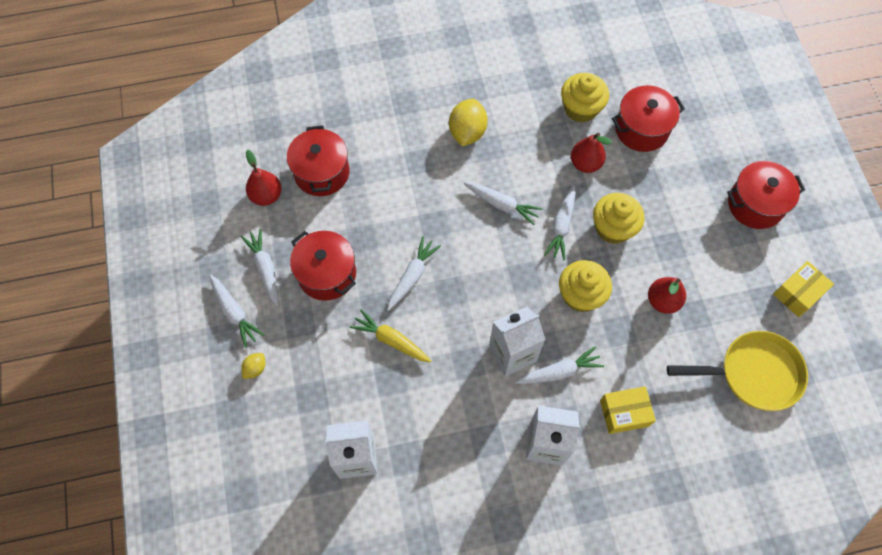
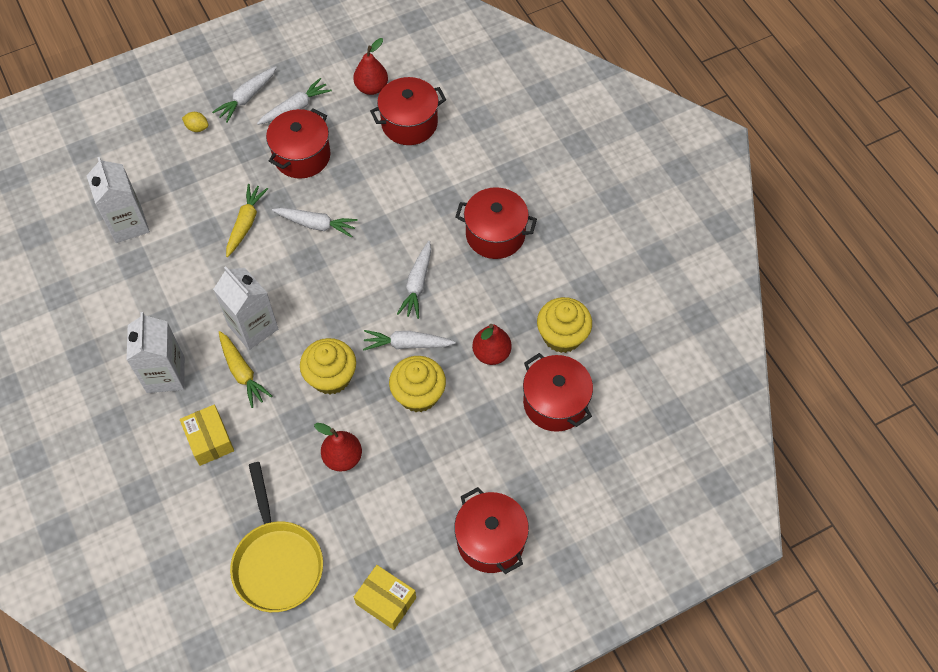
camera: 75 degrees right, 5 degrees down
yellow lemon [449,99,488,146] -> red pot [455,187,537,259]
white carrot [515,346,604,384] -> yellow carrot [219,331,272,408]

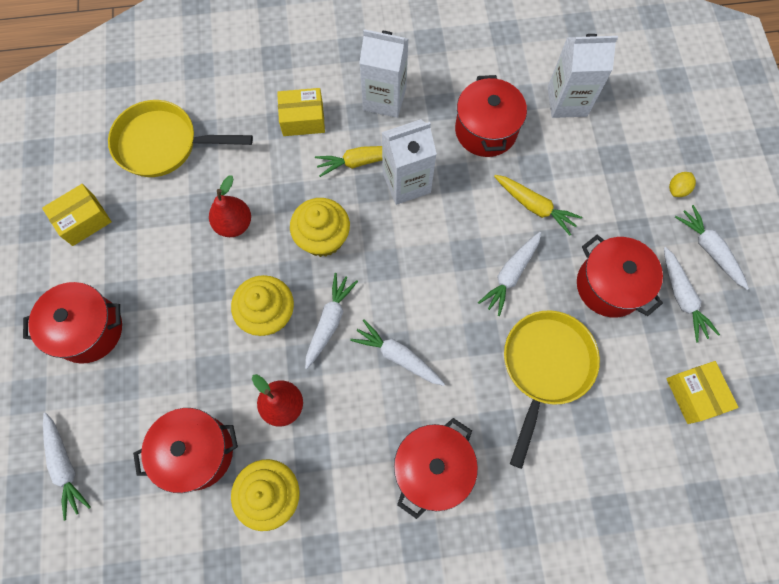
camera: 110 degrees right, 10 degrees up
red pear [353,38,388,95] -> yellow box [666,361,739,424]
red pot [370,77,446,145] -> red pot moved to [455,75,527,157]
none -> white carrot [43,412,91,521]
none -> yellow pan [504,310,600,469]

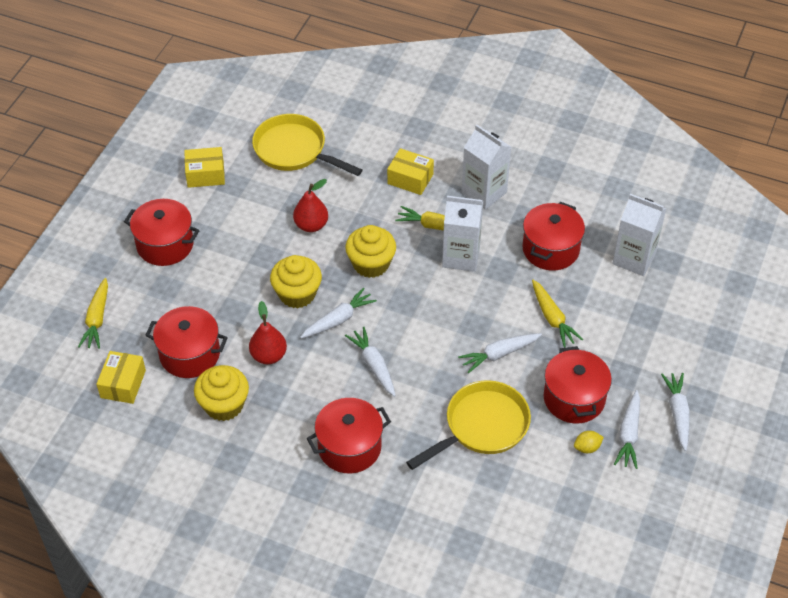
camera: 30 degrees right, 20 degrees down
white carrot [43,412,91,521] -> yellow carrot [78,278,108,349]
yellow box [666,361,739,424] -> yellow box moved to [96,351,146,404]
yellow lemon [669,172,696,197] -> yellow lemon moved to [574,431,604,453]

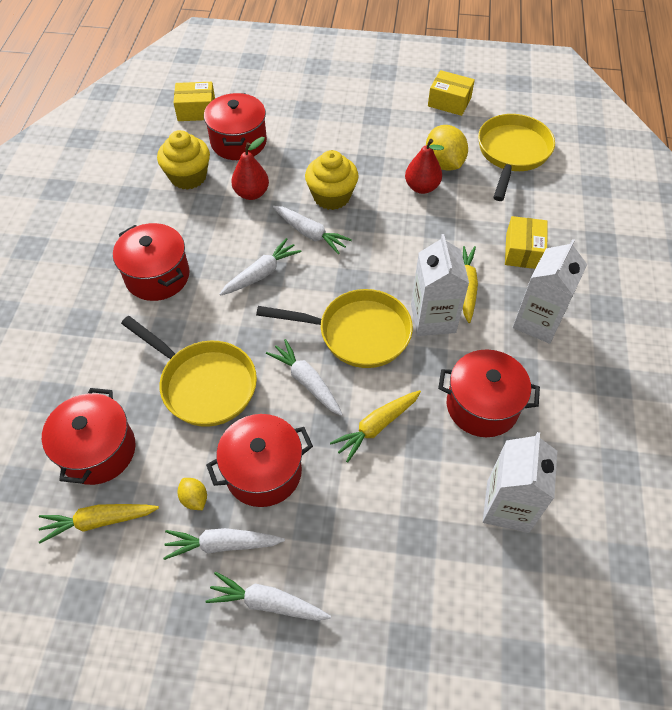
camera: 75 degrees right, 5 degrees up
yellow carrot [78,278,108,349] -> yellow carrot moved to [39,504,159,544]
red pot [124,199,200,266] -> red pot moved to [42,388,136,485]
yellow box [184,147,225,188] -> yellow box turned 45 degrees counterclockwise [428,70,475,116]
yellow cupcake [345,225,396,278] -> none
white carrot [661,373,690,451] -> white carrot turned 150 degrees counterclockwise [206,572,331,621]
none -> yellow pan [256,289,413,368]
none -> yellow lemon [426,125,468,171]

